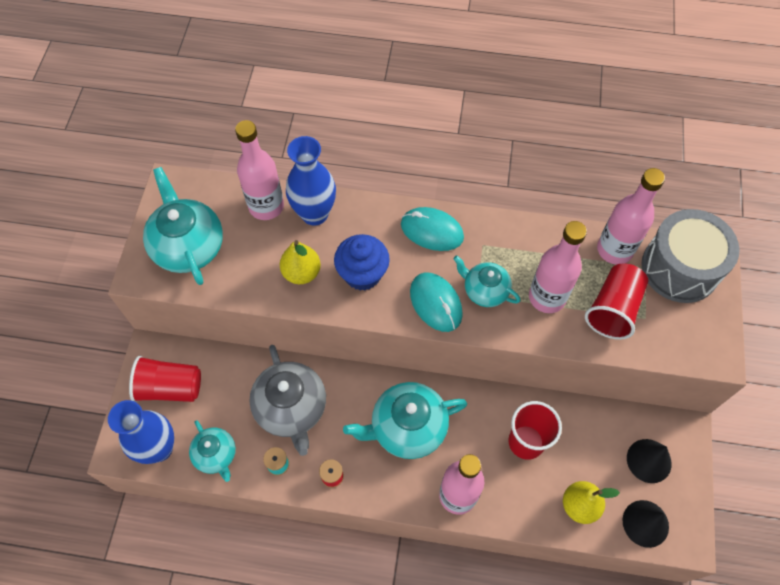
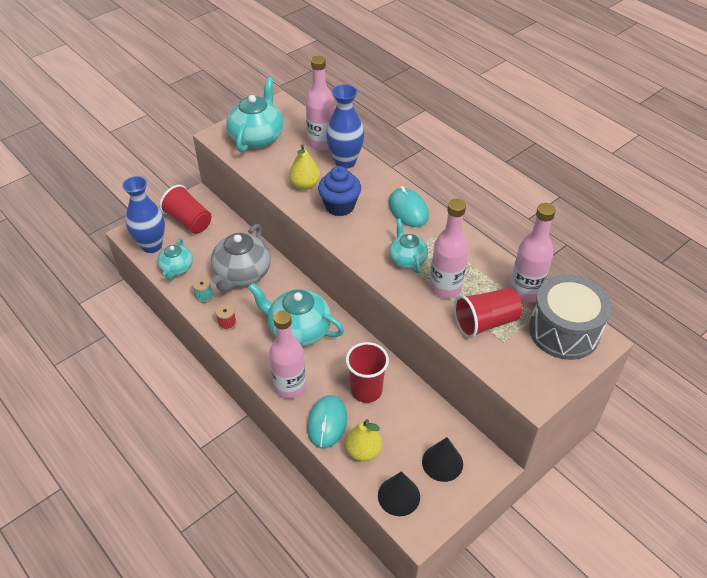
camera: 40 degrees right, 15 degrees down
turquoise mouse [410,272,463,332] -> turquoise mouse moved to [307,395,347,449]

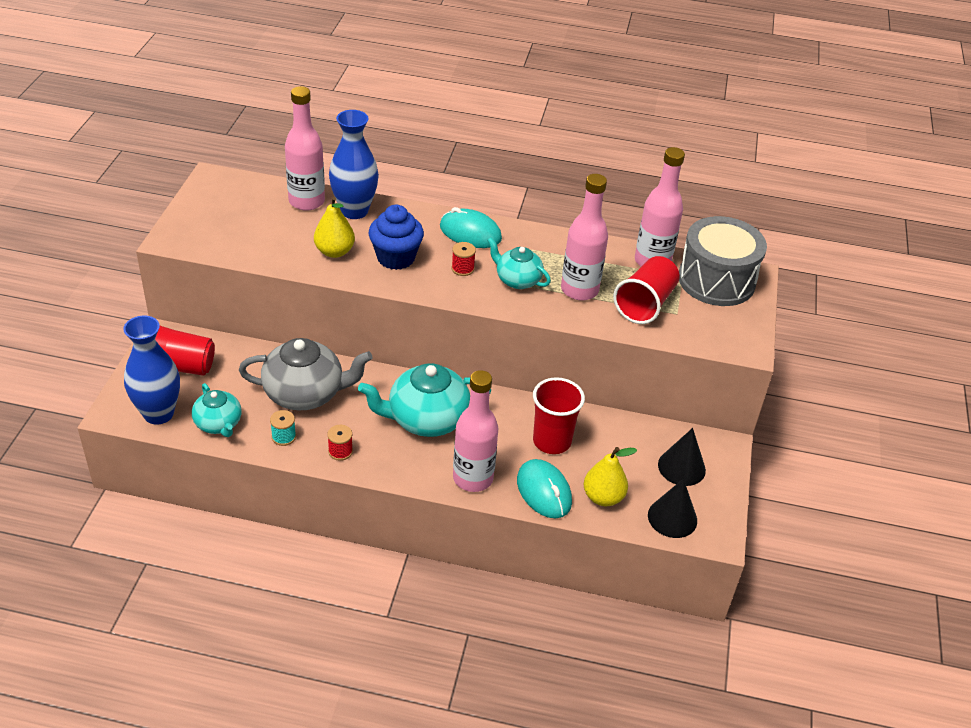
camera: 40 degrees left, 5 degrees down
grey teapot [211,224,271,292] -> grey teapot turned 75 degrees counterclockwise [239,338,373,410]
turquoise teapot [226,77,283,152] -> none
none -> red spool [452,242,476,276]

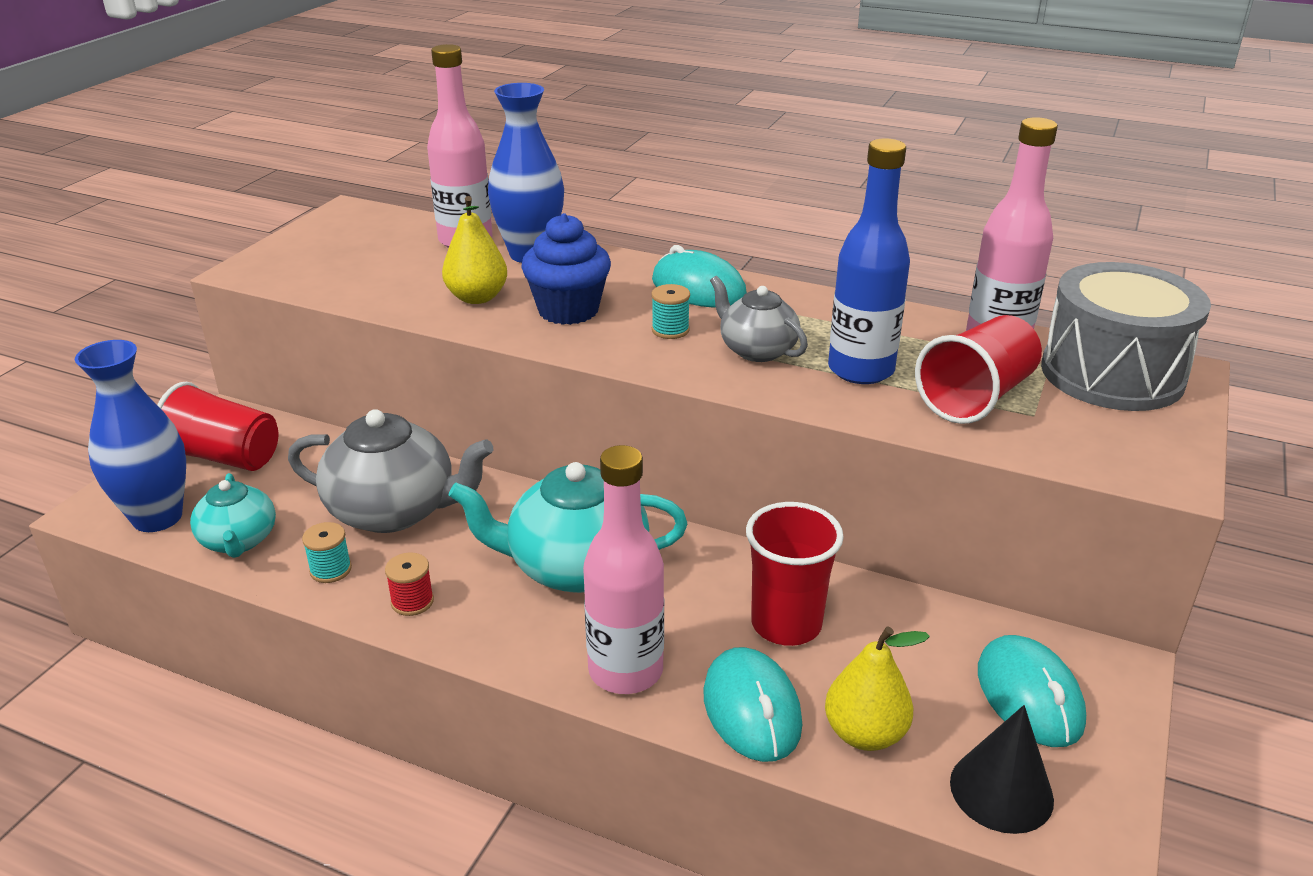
camera: 15 degrees right, 10 degrees down
red spool [452,242,476,276] -> turquoise spool [652,284,690,339]
turquoise teapot [487,237,551,289] -> grey teapot [710,276,808,362]
pink bottle [561,174,608,301] -> blue bottle [828,138,910,384]
black cone [658,428,706,486] -> turquoise mouse [978,635,1086,747]

